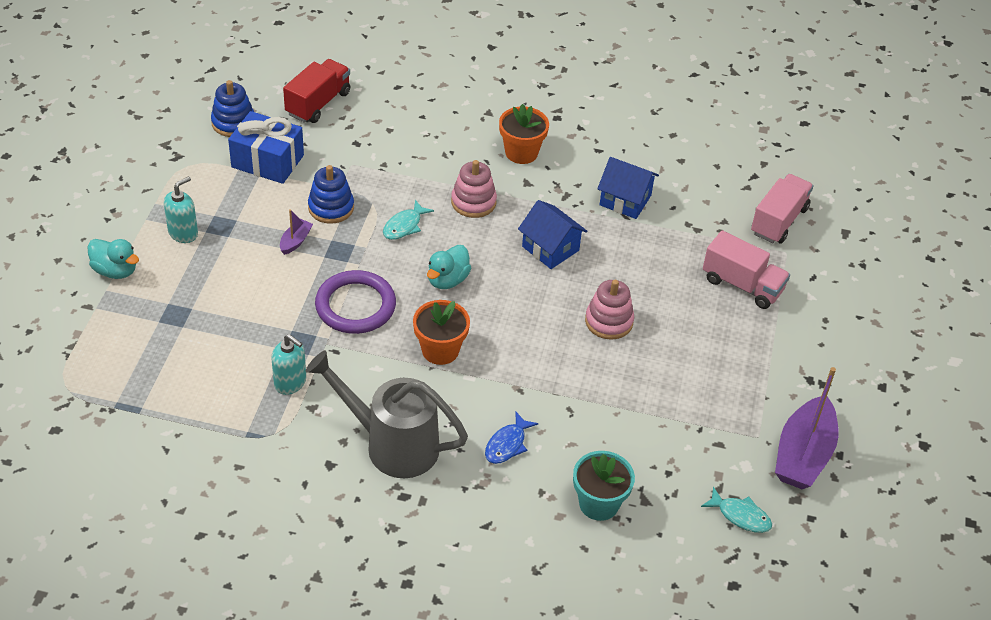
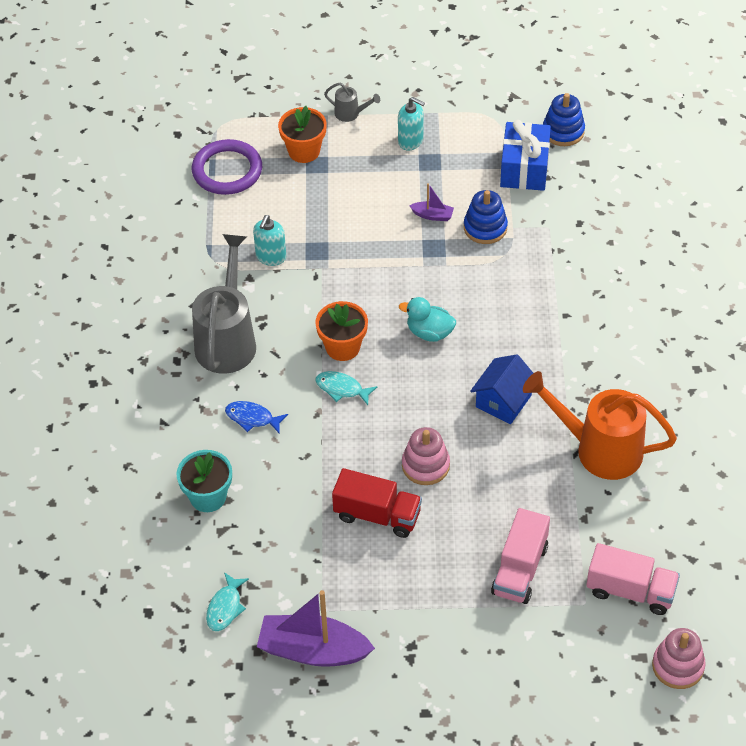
camera: 80 degrees right, 5 degrees up
turquoise duck [88,239,139,279] -> grey watering can [324,83,380,122]
red truck [283,59,351,123] -> red truck moved to [332,468,422,538]
purple ring [315,270,396,334] -> purple ring moved to [192,139,262,195]
turquoise fish [383,200,434,240] -> turquoise fish moved to [315,371,377,405]
pink stacking toy [451,160,497,218] -> pink stacking toy moved to [652,628,706,689]
orange flower pot [499,104,549,164] -> orange flower pot moved to [278,106,327,163]
blue house [597,157,659,219] -> orange watering can [523,371,677,480]

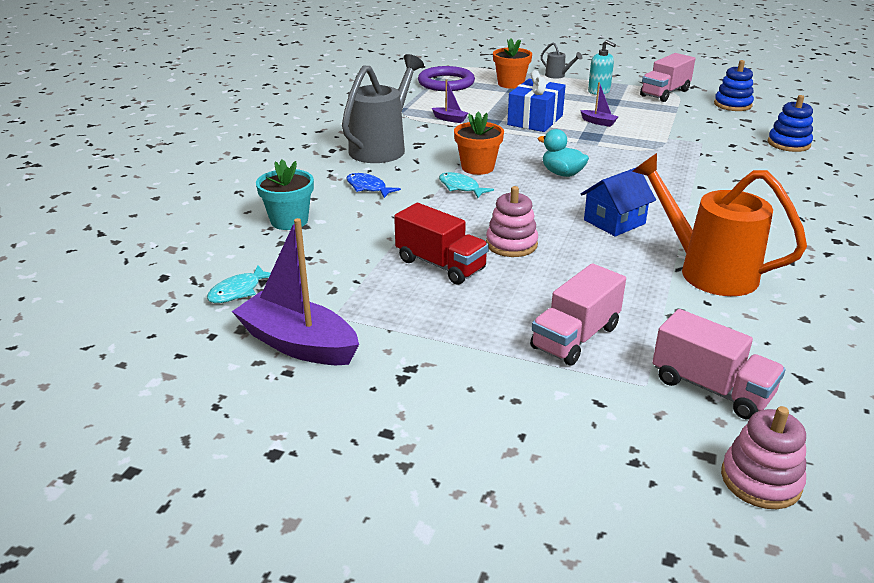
camera: 20 degrees right, 20 degrees down
turquoise soap dispenser [253,215,286,266] -> purple boat [432,79,468,123]
blue stacking toy [464,190,508,244] -> blue stacking toy moved to [768,95,813,152]
blue gift [500,120,551,191] -> blue gift moved to [507,70,566,132]
none -> pink truck [640,53,695,102]

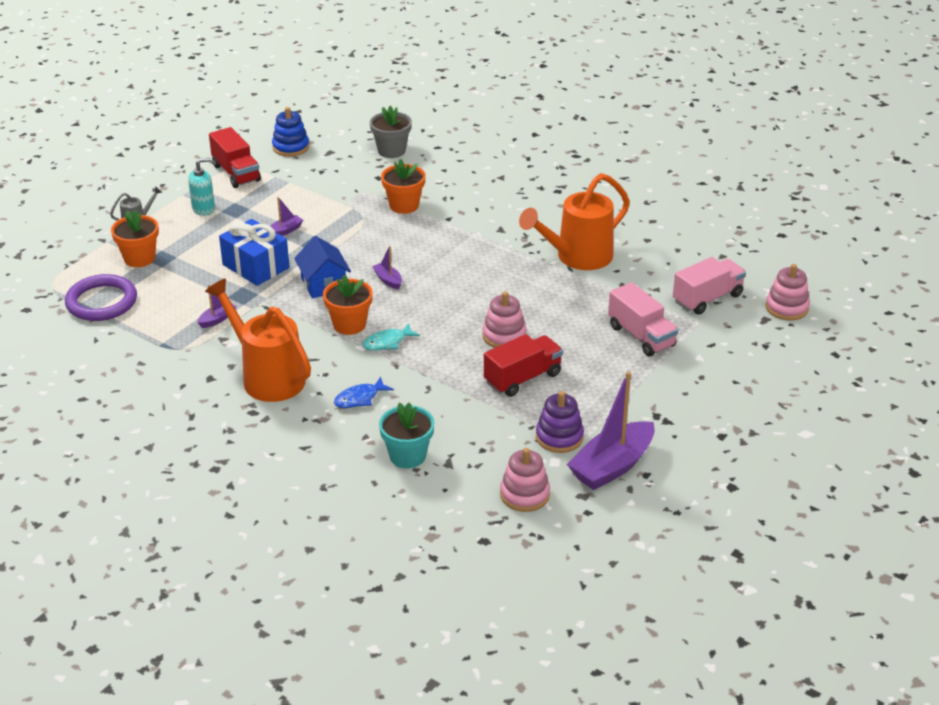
camera: 75 degrees left, 5 degrees up
turquoise fish [207,265,271,303] -> pink stacking toy [500,448,550,512]
grey watering can [342,54,424,163] -> orange watering can [205,278,311,402]
turquoise duck [538,129,589,177] -> purple boat [372,246,402,289]
blue house [581,167,656,237] -> blue house moved to [294,236,351,298]
pink truck [640,53,695,102] -> red truck [209,127,261,188]
blue stacking toy [768,95,813,152] -> grey flower pot [370,106,412,158]
none -> orange flower pot [381,159,426,214]
none -> purple stacking toy [536,391,584,453]

